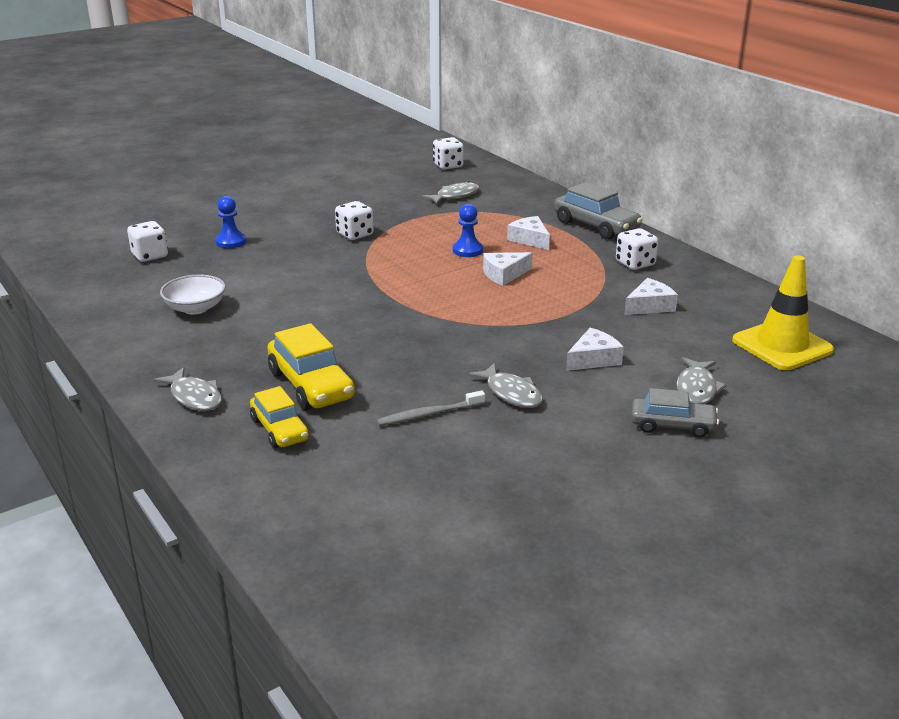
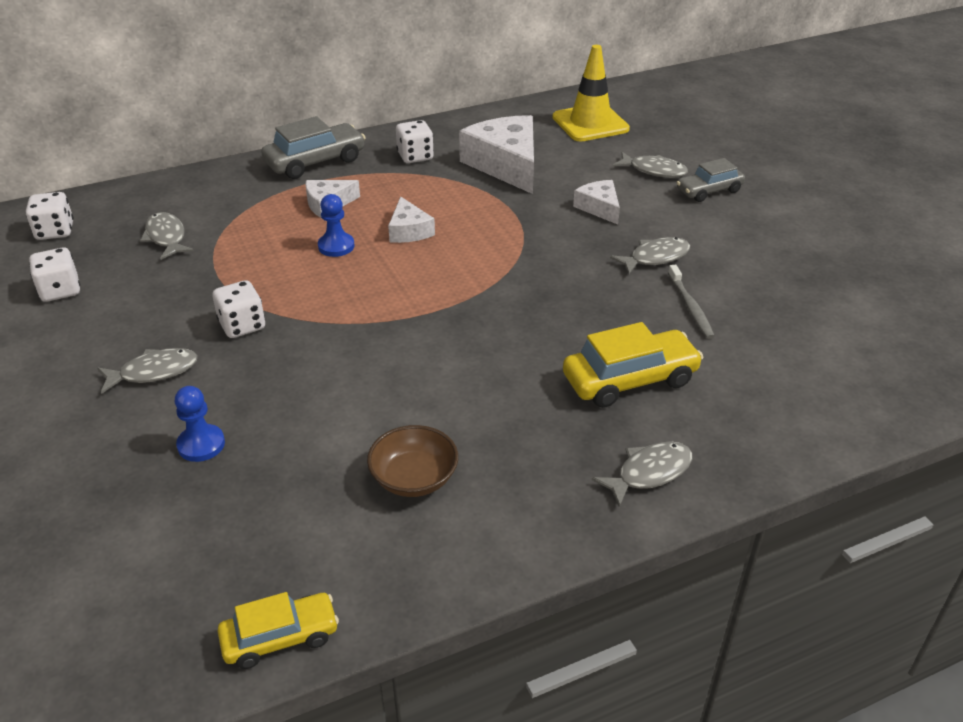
camera: 80 degrees left, 10 degrees up
white dice [127,221,168,262] -> white dice moved to [29,248,80,302]
white bowl [160,275,226,315] -> brown bowl [367,425,458,497]
yellow car [250,386,309,448] -> yellow car moved to [218,592,339,669]
white cheese [624,278,678,315] -> white cheese [459,115,534,194], size x1.91
grey car [631,388,719,438] -> grey car turned 135 degrees counterclockwise [676,158,745,202]
none -> grey fish [97,348,198,394]

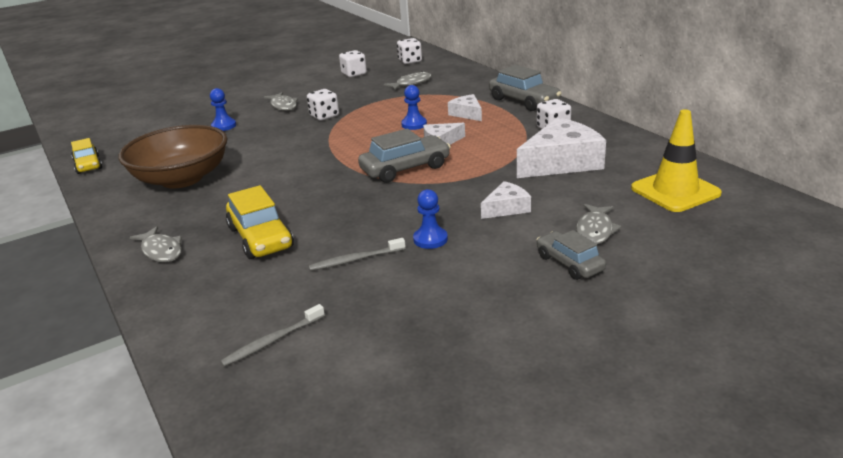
camera: 85 degrees right, 10 degrees down
brown bowl [367,425,458,497] -> brown bowl [118,125,227,189], size x1.97
grey fish [610,237,690,275] -> blue pawn [413,189,448,249]
none -> grey toothbrush [220,304,325,367]
none -> grey car [358,129,451,183]

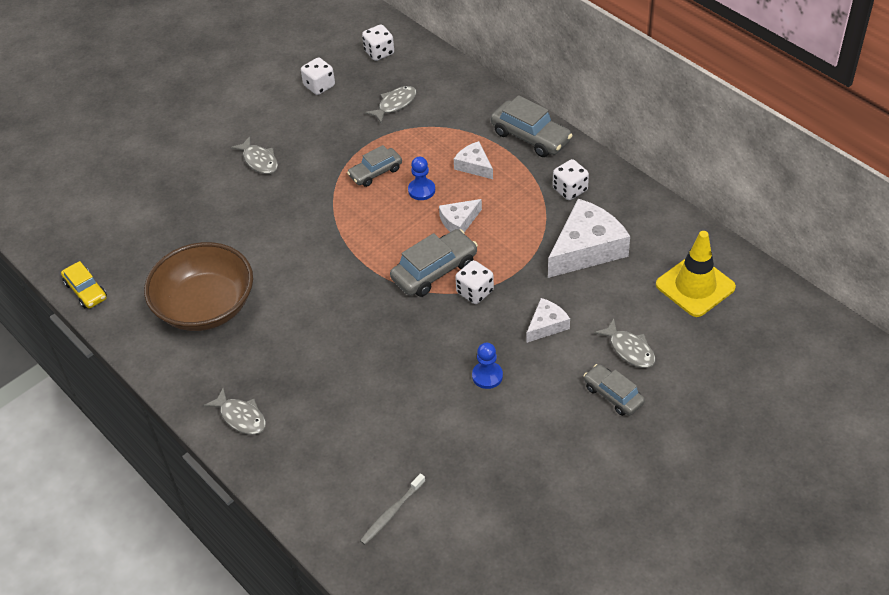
camera: 10 degrees left, 20 degrees up
blue pawn [210,88,236,131] -> none
yellow car [226,185,294,259] -> none
white dice [307,89,339,120] -> white dice moved to [455,260,494,304]
grey toothbrush [309,238,406,271] -> none
grey fish [576,204,621,244] -> grey fish turned 45 degrees counterclockwise [594,319,656,368]
none -> grey car [347,145,402,187]

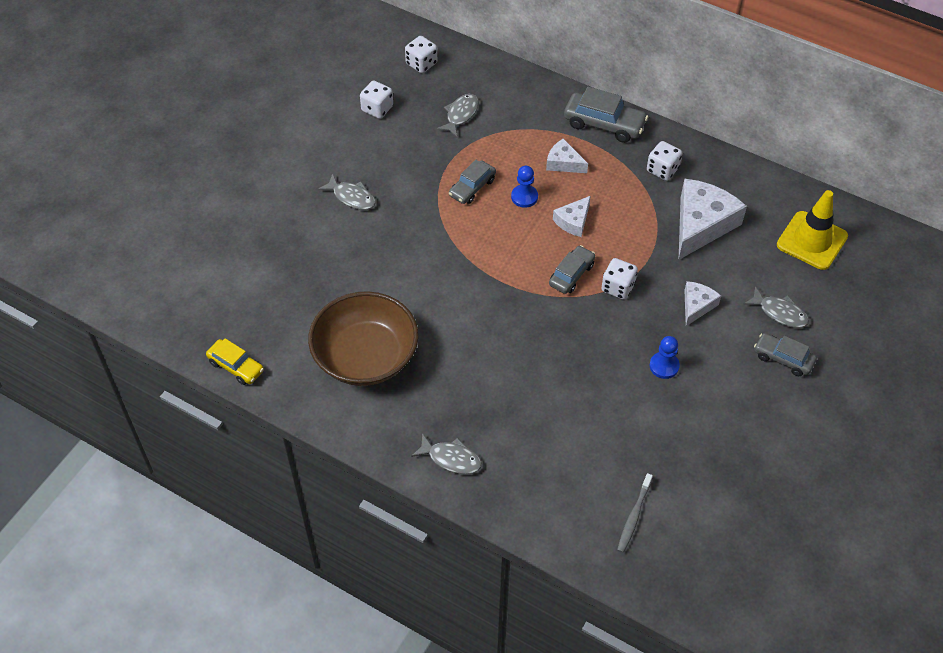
camera: 20 degrees left, 5 degrees up
grey car [390,229,478,297] -> grey car [549,245,595,294], size x0.65

